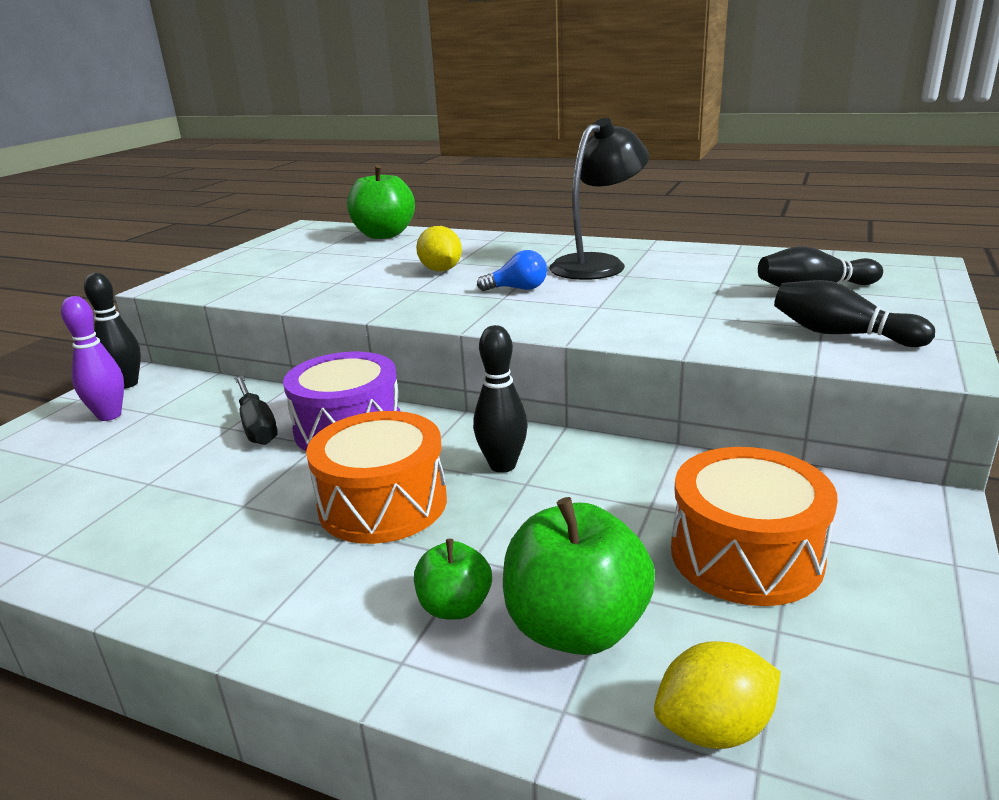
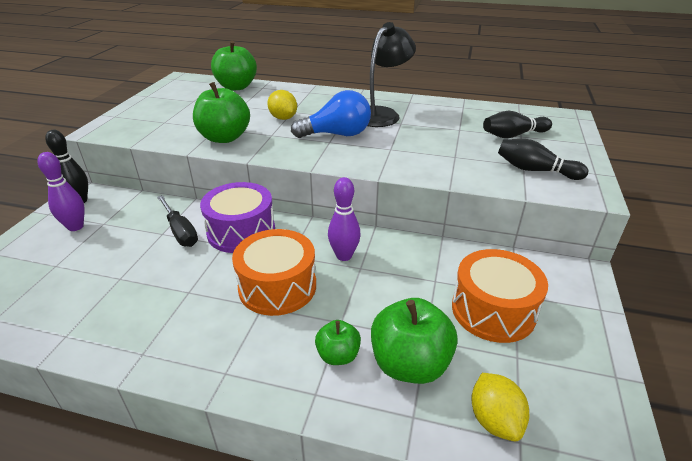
camera: 10 degrees left, 10 degrees up
black bowling pin [473,325,528,473] -> purple bowling pin [328,177,361,261]
blue light bulb [477,250,547,291] -> blue light bulb [291,90,371,138], size x1.79
yellow lemon [654,641,781,749] -> yellow lemon turned 75 degrees counterclockwise [471,373,529,441]
none -> green apple [193,82,250,143]

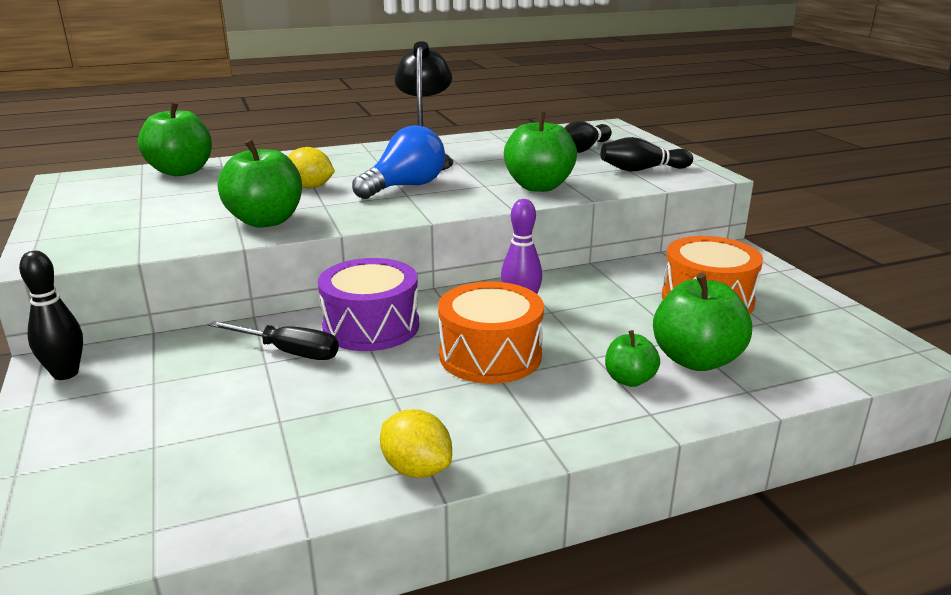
camera: 35 degrees left, 10 degrees down
purple bowling pin [38,152,85,231] -> none
yellow lemon [471,373,529,441] -> yellow lemon moved to [380,409,452,478]
none -> green apple [504,112,577,192]

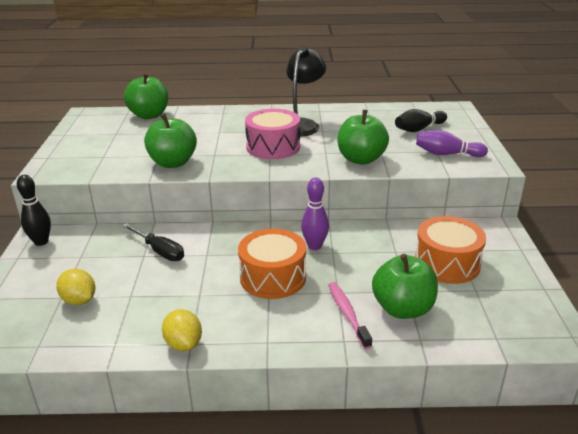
camera: 20 degrees right, 5 degrees up
yellow lemon [287,147,335,188] -> yellow lemon moved to [56,269,96,305]
purple drum [318,258,419,351] -> none
blue light bulb [352,125,445,199] -> pink drum [245,109,300,159]
black bowling pin [601,137,693,171] -> purple bowling pin [416,130,488,157]
green apple [605,330,660,387] -> pink toothbrush [328,282,372,349]

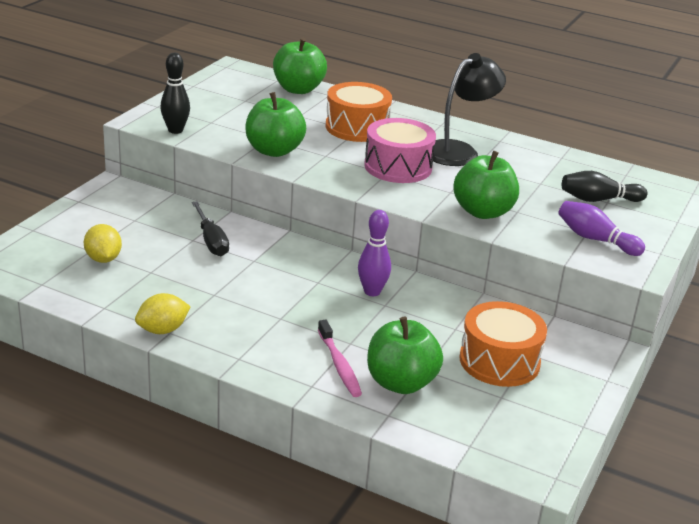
camera: 25 degrees right, 0 degrees up
black bowling pin [17,175,51,246] -> black bowling pin moved to [160,53,190,134]
yellow lemon [162,309,202,351] -> yellow lemon turned 60 degrees clockwise [135,293,191,334]
orange drum [238,229,306,299] -> orange drum moved to [326,82,392,142]
pink toothbrush [328,282,372,349] -> pink toothbrush turned 150 degrees clockwise [318,320,362,397]

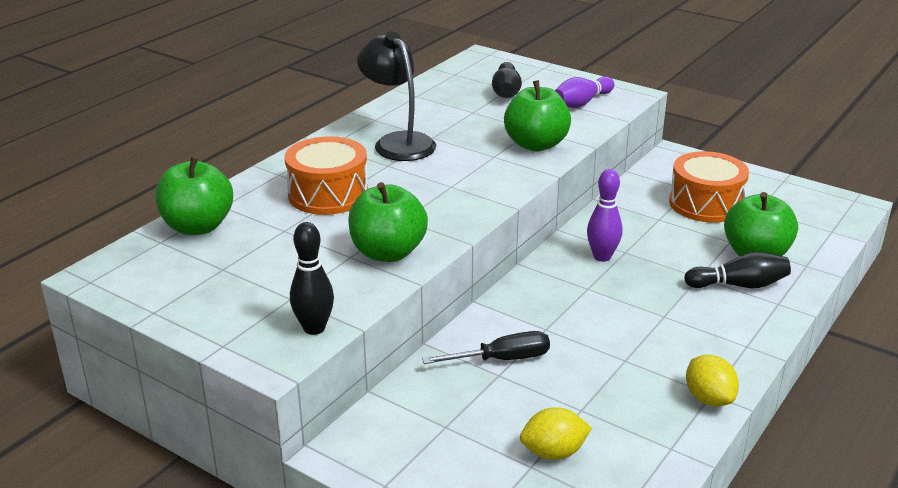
camera: 80 degrees left, 0 degrees up
pink toothbrush [318,320,362,397] -> black bowling pin [684,252,791,288]
pink drum [364,118,436,183] -> none

